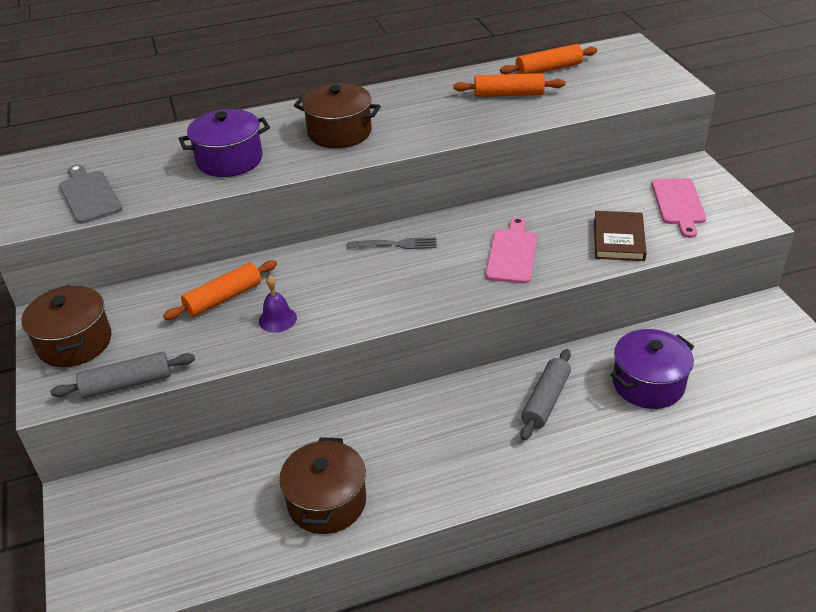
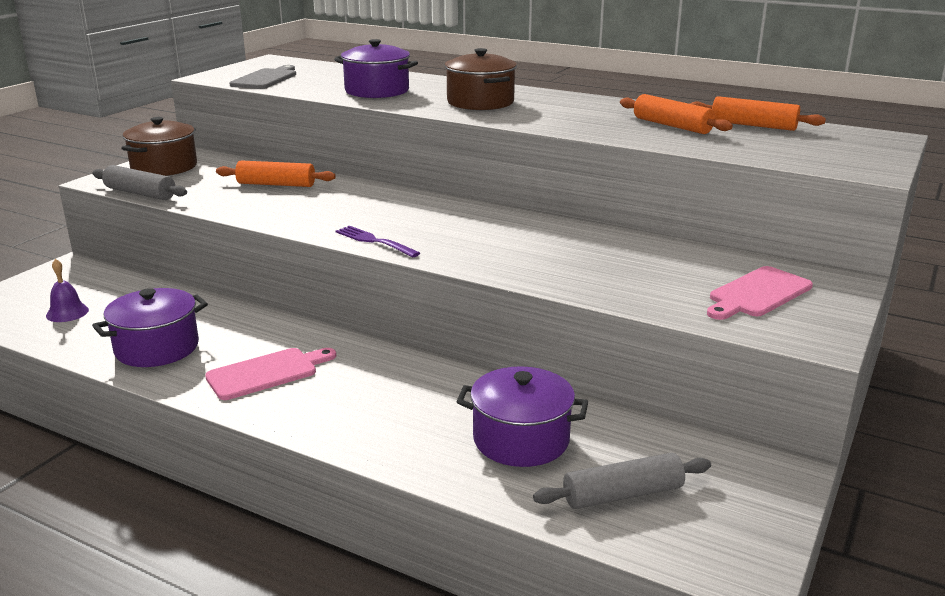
camera: 45 degrees right, 15 degrees down
purple bell [259,276,297,333] -> purple bell moved to [46,259,89,322]
brown pot [279,437,366,534] -> purple pot [92,288,208,367]
grey fork [347,237,437,249] -> none
pink cutting board [486,217,537,284] -> pink cutting board moved to [205,348,336,400]
grey rolling pin [520,349,571,441] -> grey rolling pin moved to [533,453,711,509]
brown book [594,211,647,261] -> none
none -> purple fork [336,226,420,257]

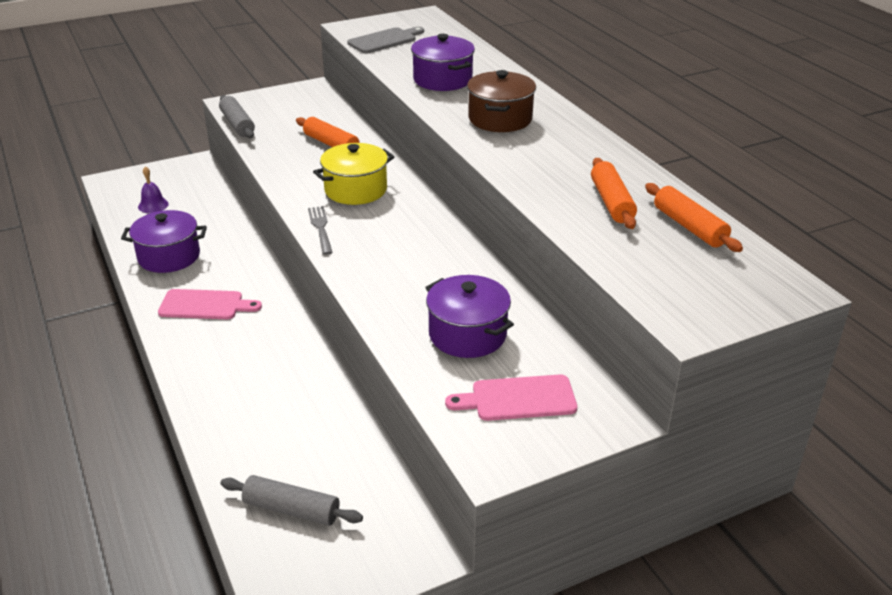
camera: 35 degrees right, 10 degrees up
brown pot [121,117,197,176] -> none
purple fork [336,226,420,257] -> grey fork [308,206,333,255]
purple pot [456,366,588,467] -> purple pot moved to [425,275,514,358]
none -> yellow pot [313,143,395,205]

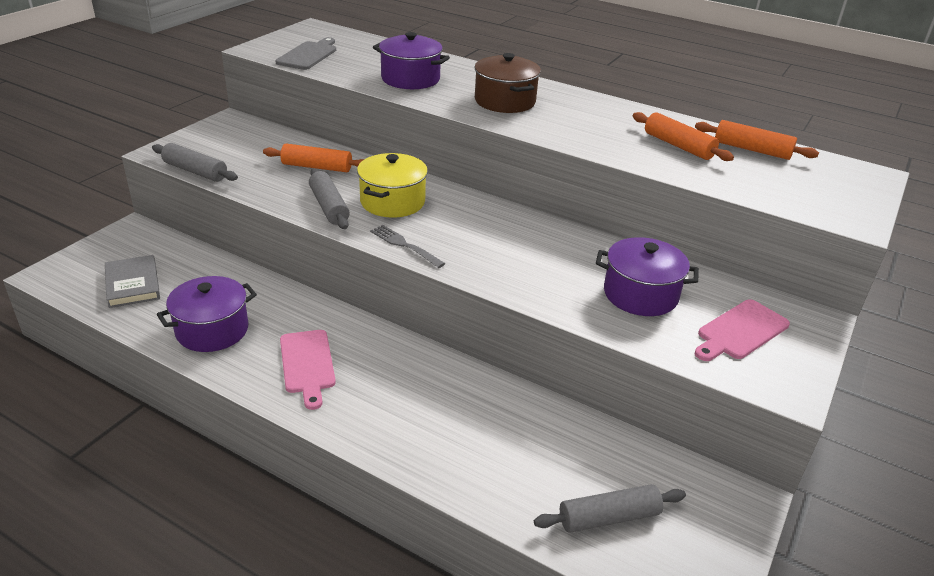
camera: 35 degrees left, 0 degrees up
purple bell [138,166,169,213] -> grey book [105,255,160,308]
pink cutting board [158,289,262,319] -> pink cutting board turned 105 degrees clockwise [280,330,336,410]
none -> grey rolling pin [309,168,350,229]

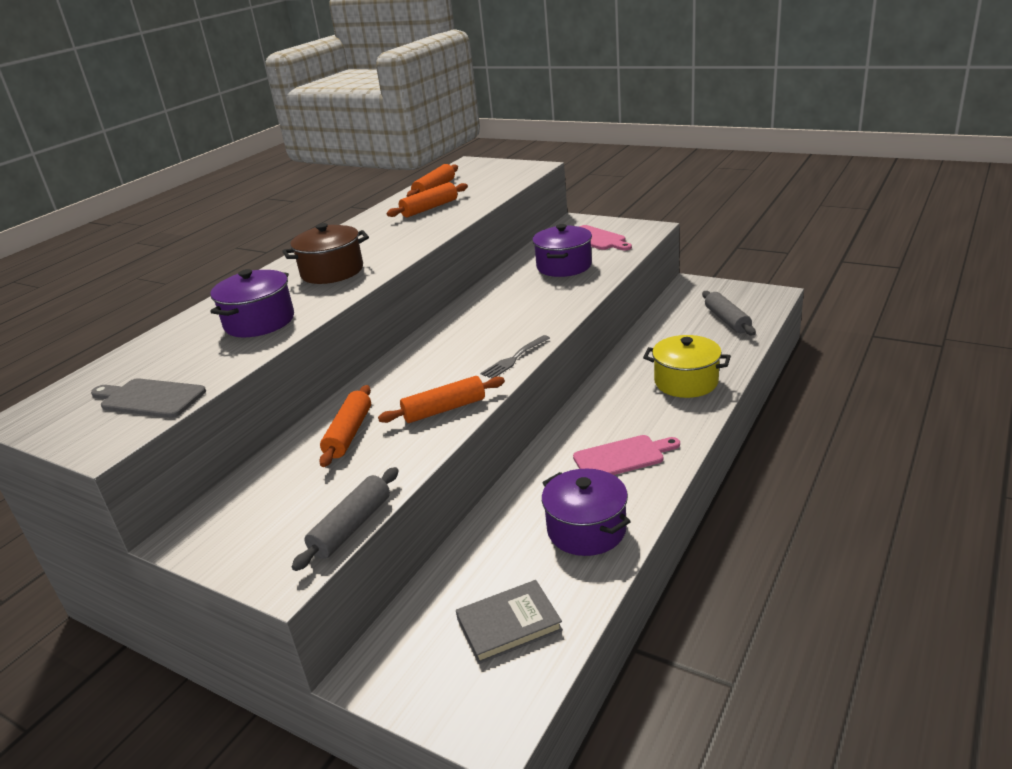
camera: 85 degrees left, 5 degrees down
grey rolling pin [309,168,350,229] -> orange rolling pin [378,376,505,423]
yellow pot [357,153,428,218] -> yellow pot moved to [643,335,731,398]

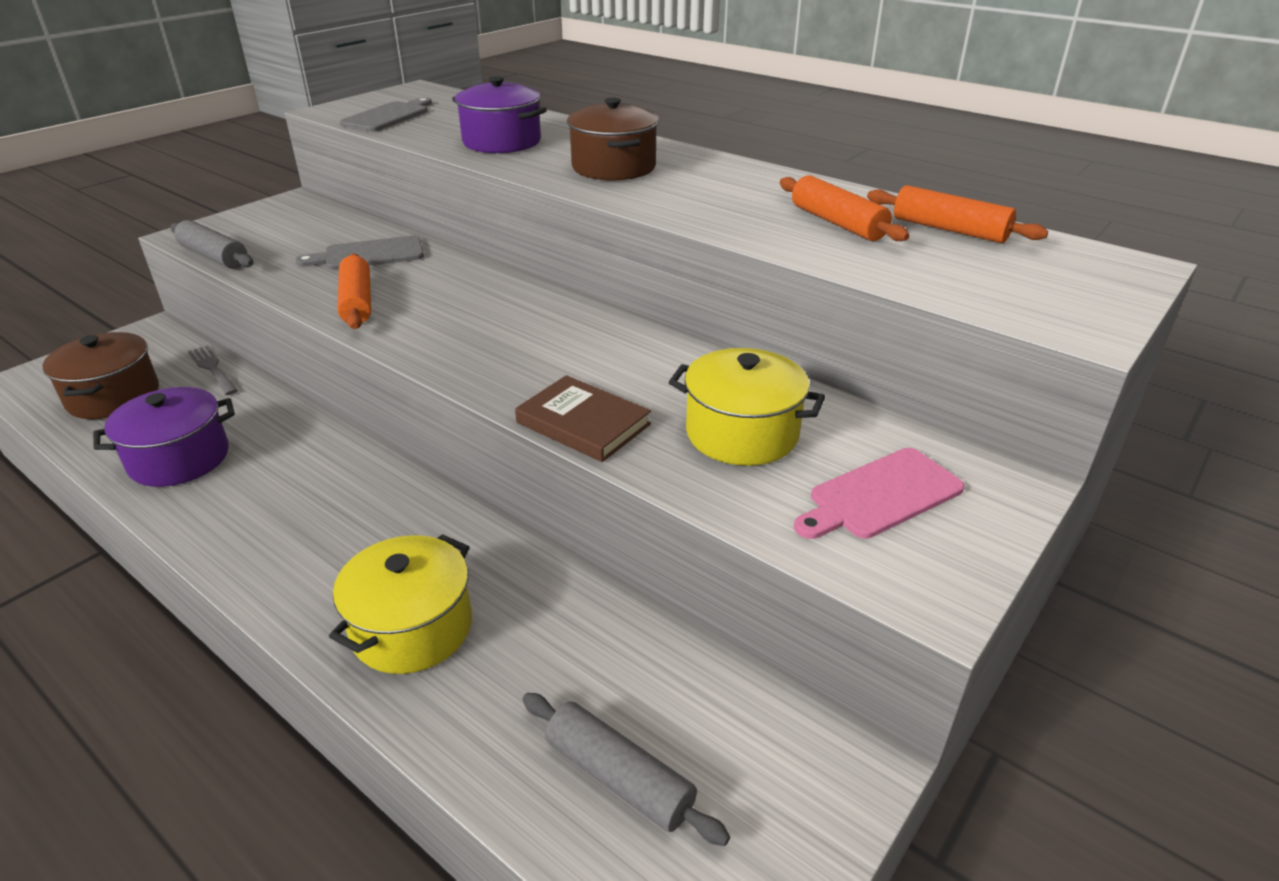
camera: 95 degrees right, 5 degrees up
orange rolling pin [319,385,371,467] -> grey cutting board [296,236,424,270]
grey book [456,580,563,664] -> brown pot [42,332,159,419]
grey fork [481,335,550,379] -> grey fork moved to [188,345,238,395]
purple pot [532,224,592,277] -> yellow pot [669,348,825,466]
pink cutting board [573,435,680,475] -> none
grey rolling pin [702,291,756,335] -> grey rolling pin turned 45 degrees clockwise [522,693,730,846]
none -> brown book [515,375,651,462]

